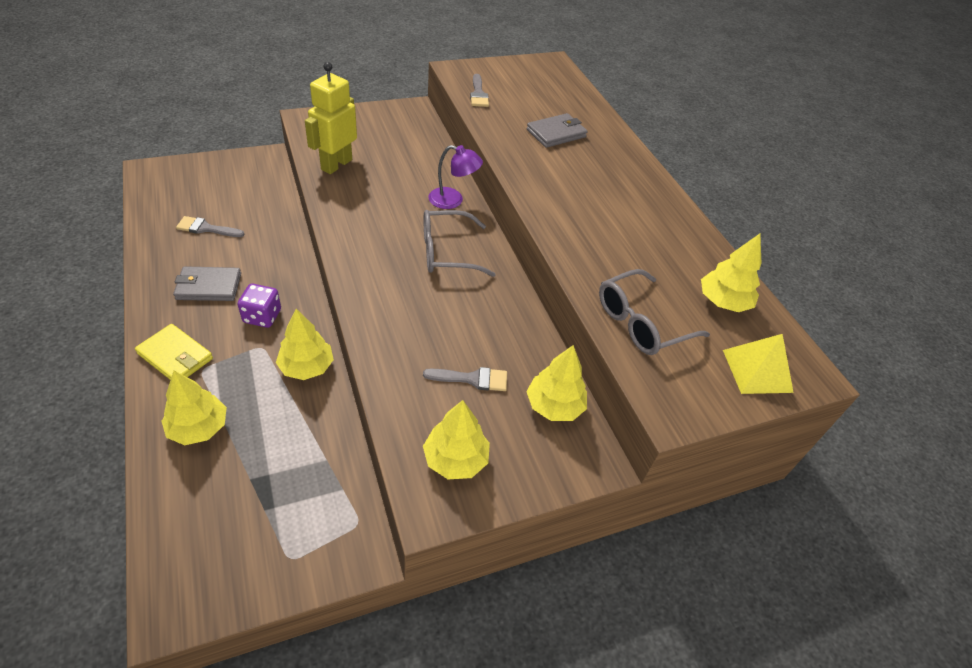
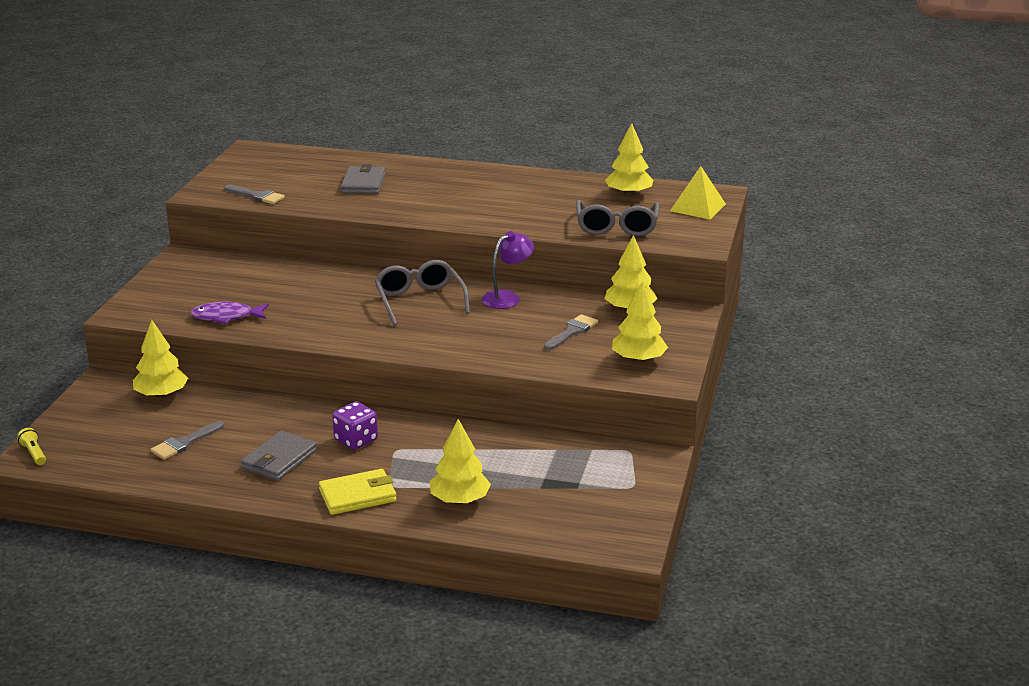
camera: 50 degrees left, 20 degrees down
yellow tree [276,309,334,380] -> yellow tree moved to [133,320,188,398]
yellow robot [305,62,357,174] -> purple fish [190,302,269,324]
grey glasses [424,210,496,277] -> grey glasses turned 135 degrees clockwise [374,260,470,325]
purple lamp [428,145,483,209] -> purple lamp moved to [482,231,534,309]
none -> yellow flashlight [17,428,46,465]

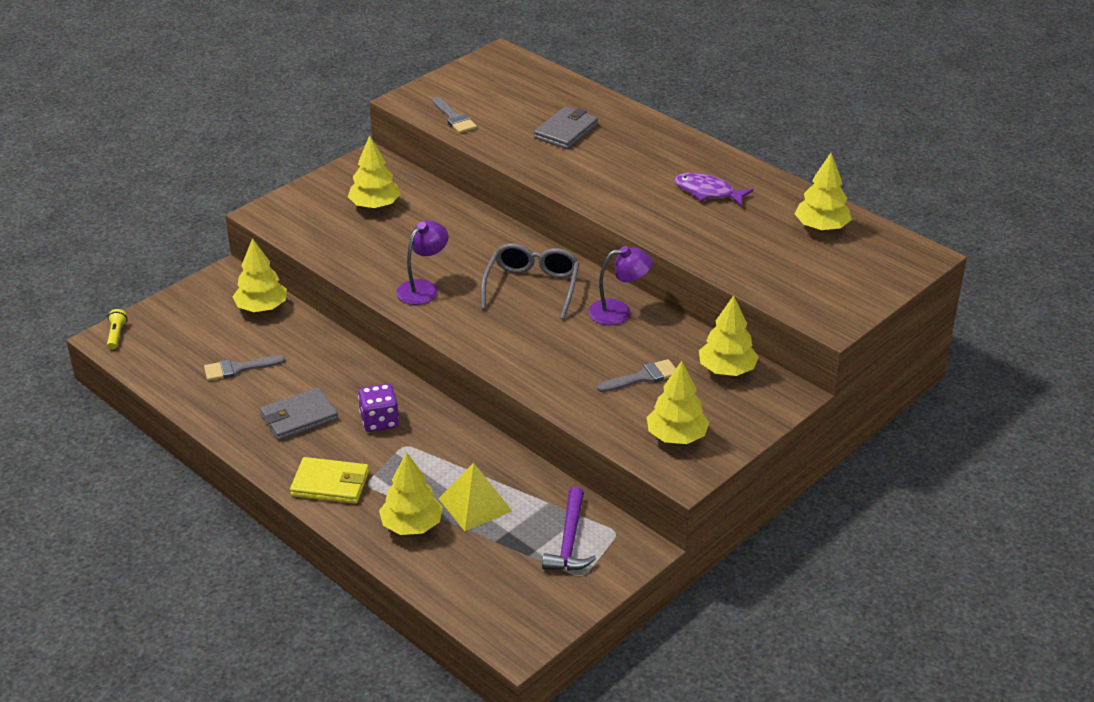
camera: 30 degrees right, 10 degrees up
purple fish [190,302,269,324] -> purple fish moved to [674,173,753,206]
grey glasses [576,200,659,236] -> none
yellow pyramid [670,166,726,219] -> yellow pyramid moved to [438,463,512,531]
none -> yellow tree [348,135,401,209]
none -> purple lamp [396,220,448,305]
none -> purple hammer [542,487,596,571]

